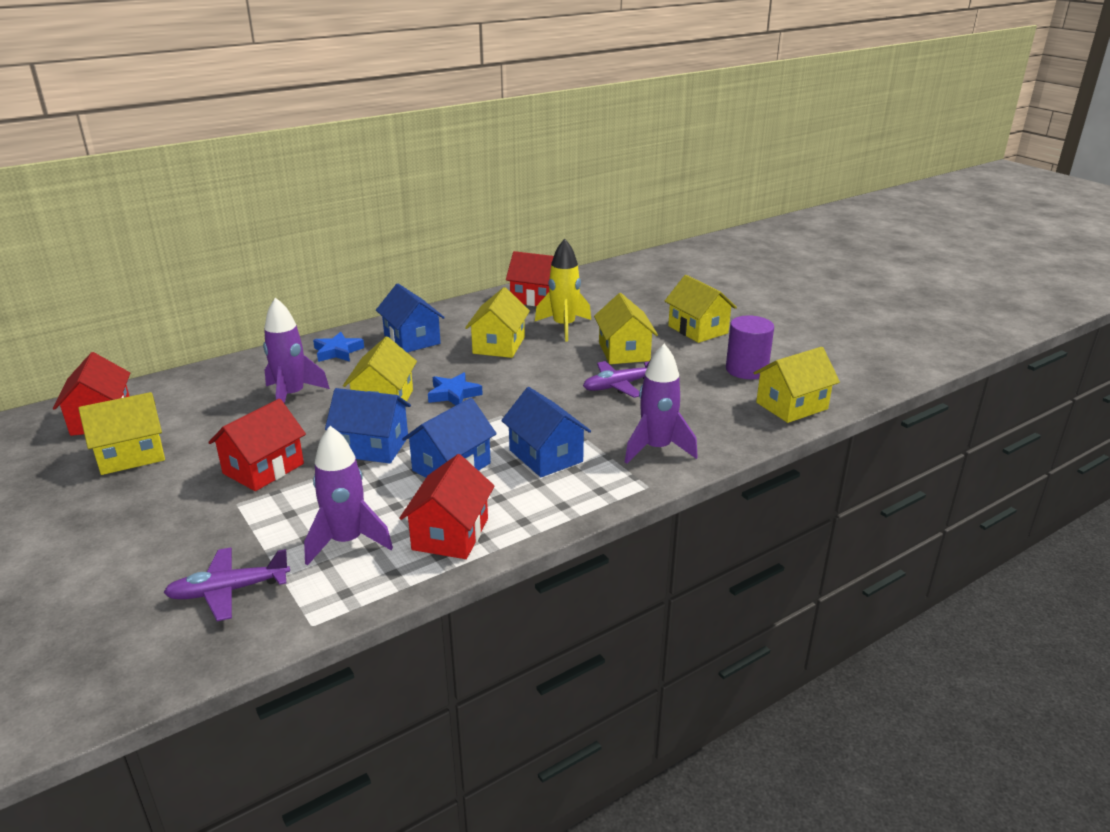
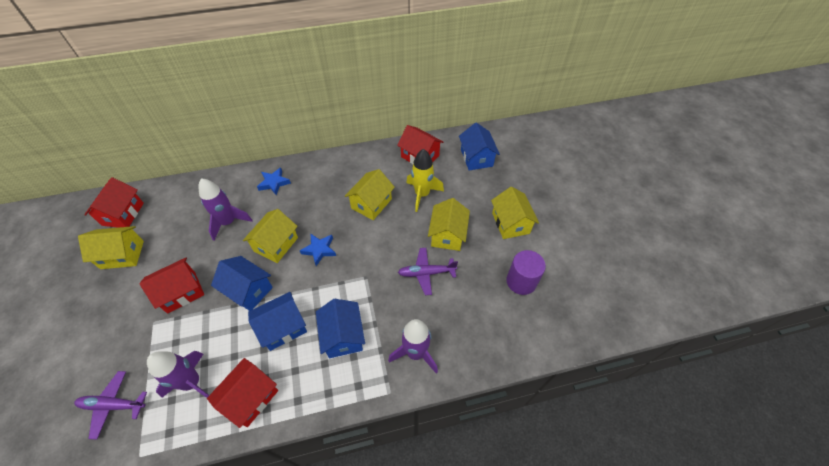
camera: 20 degrees right, 25 degrees up
blue house [376,284,445,352] -> blue house moved to [459,123,500,170]
yellow house [754,347,840,423] -> none

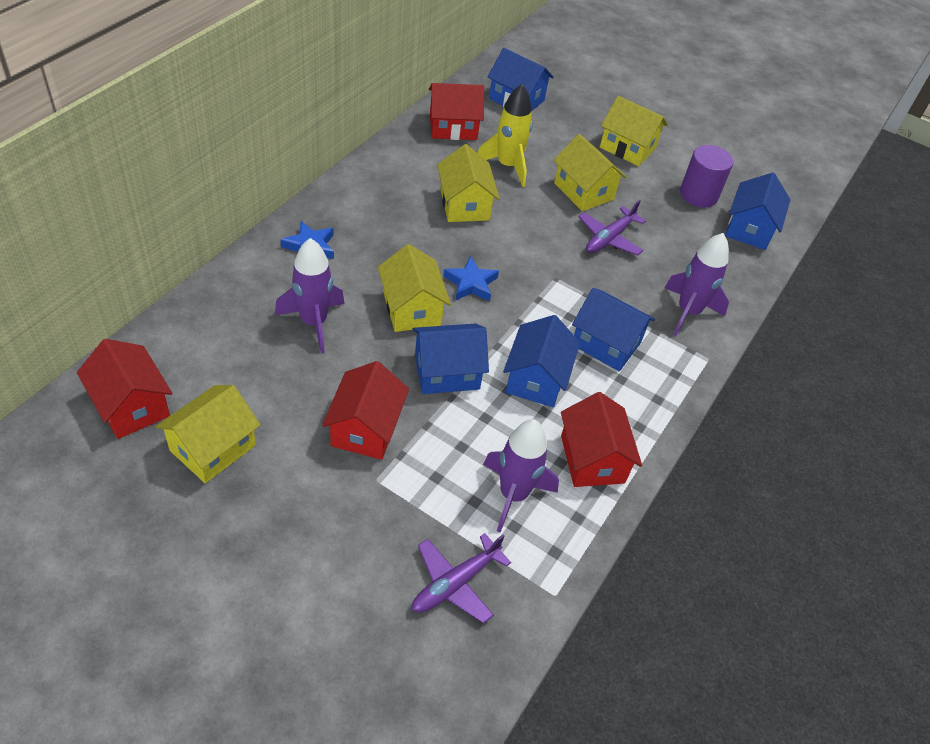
camera: 50 degrees left, 5 degrees down
none -> blue house [725,172,790,250]

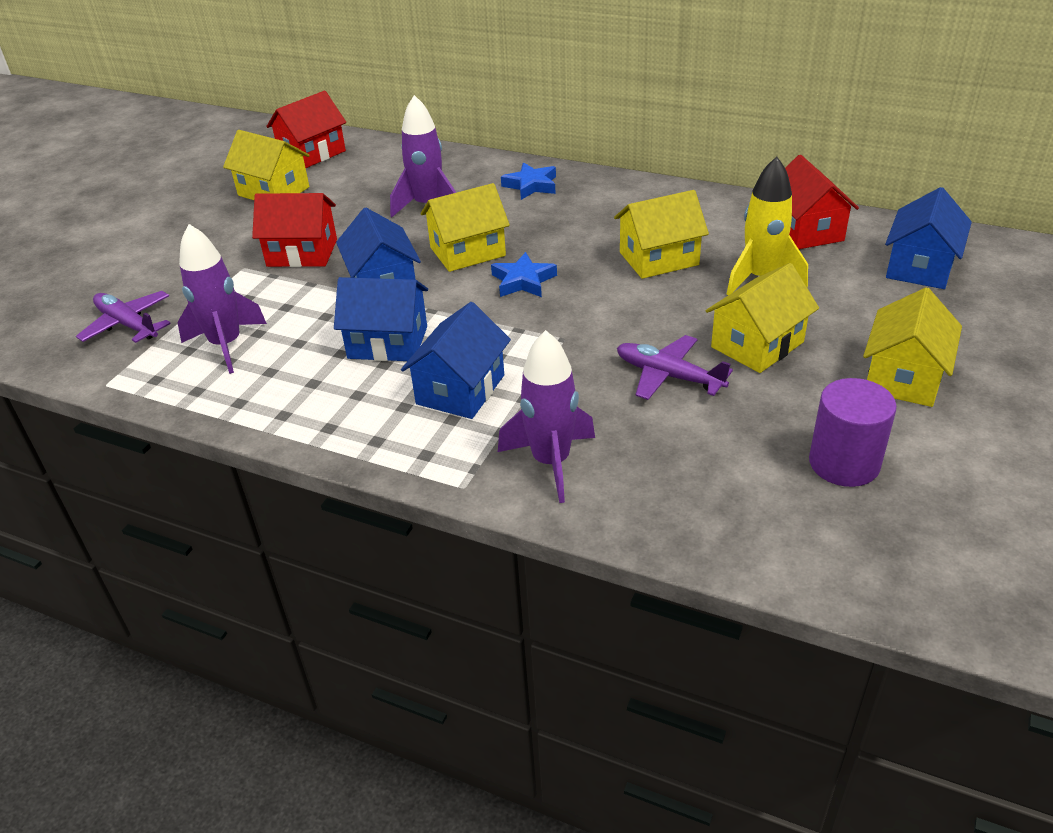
camera: 90 degrees right, 10 degrees down
red house [561,392,642,487] -> none
blue house [725,172,790,250] -> none

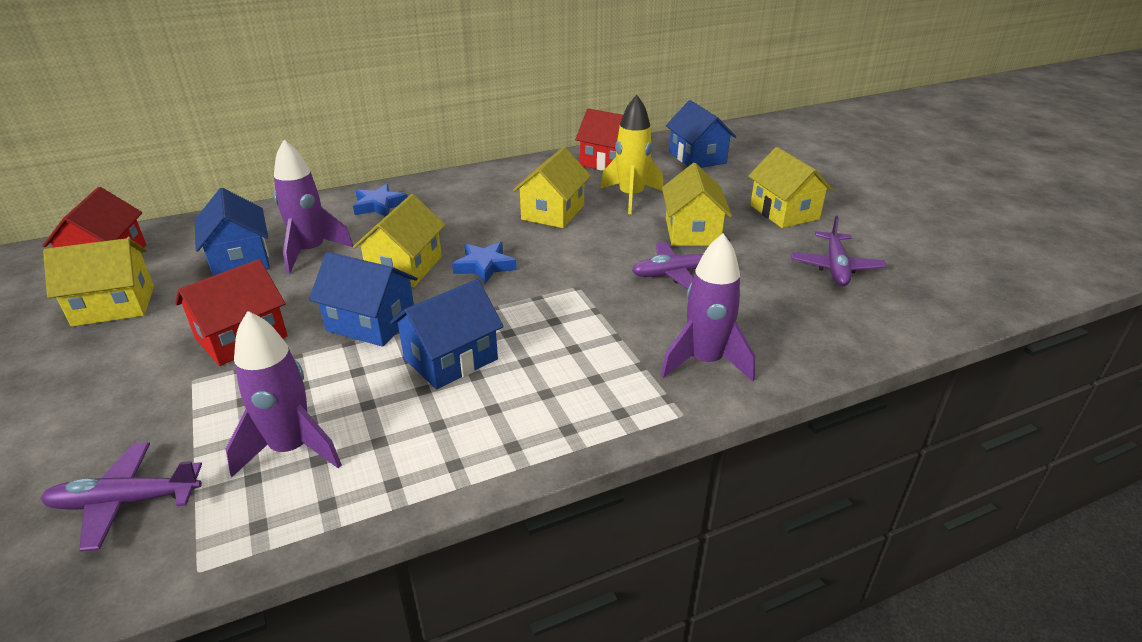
camera: 50 degrees left, 5 degrees down
blue house [401,302,511,419] -> blue house moved to [195,188,270,276]
purple cylinder [809,378,897,487] -> purple plane [791,216,887,286]

